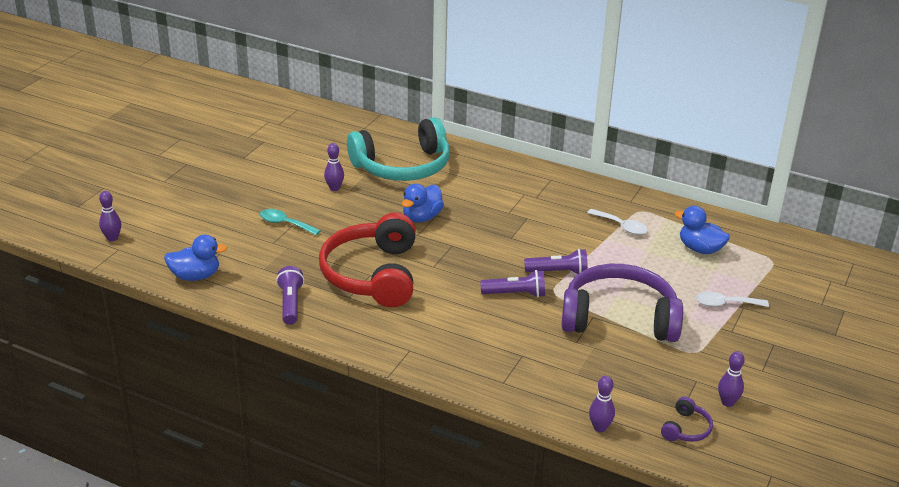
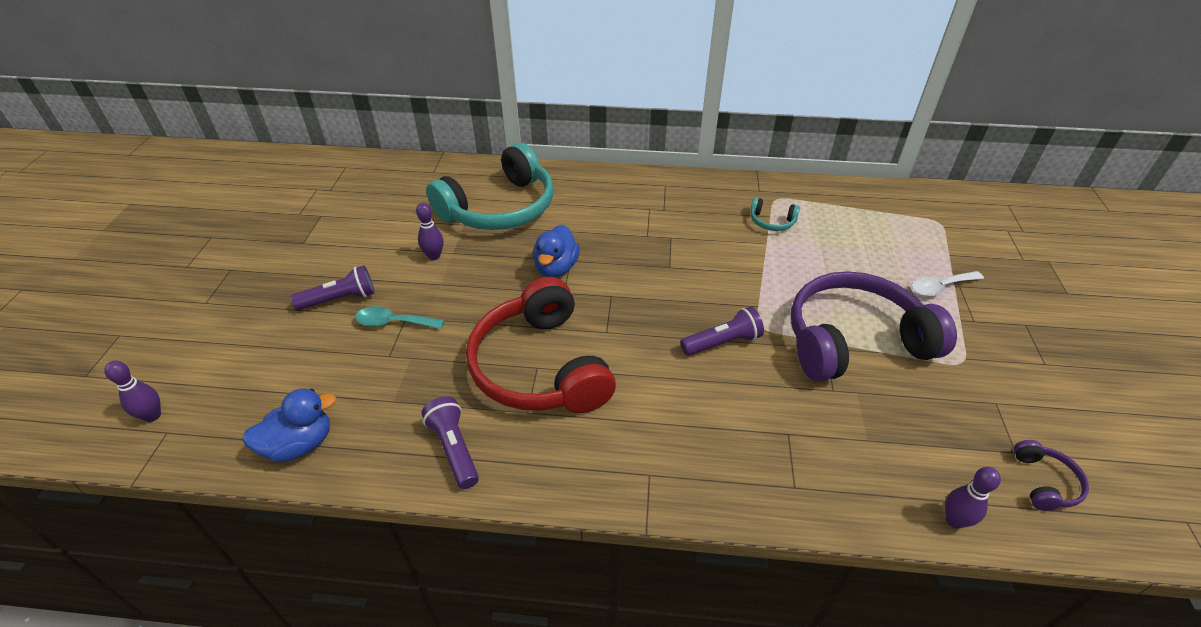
camera: 20 degrees left, 10 degrees up
purple flashlight [524,249,588,274] -> purple flashlight moved to [291,265,375,310]
white spoon [587,209,648,235] -> turquoise headphones [750,197,800,231]
blue duck [675,206,730,254] -> none
purple bowling pin [718,351,745,407] -> none

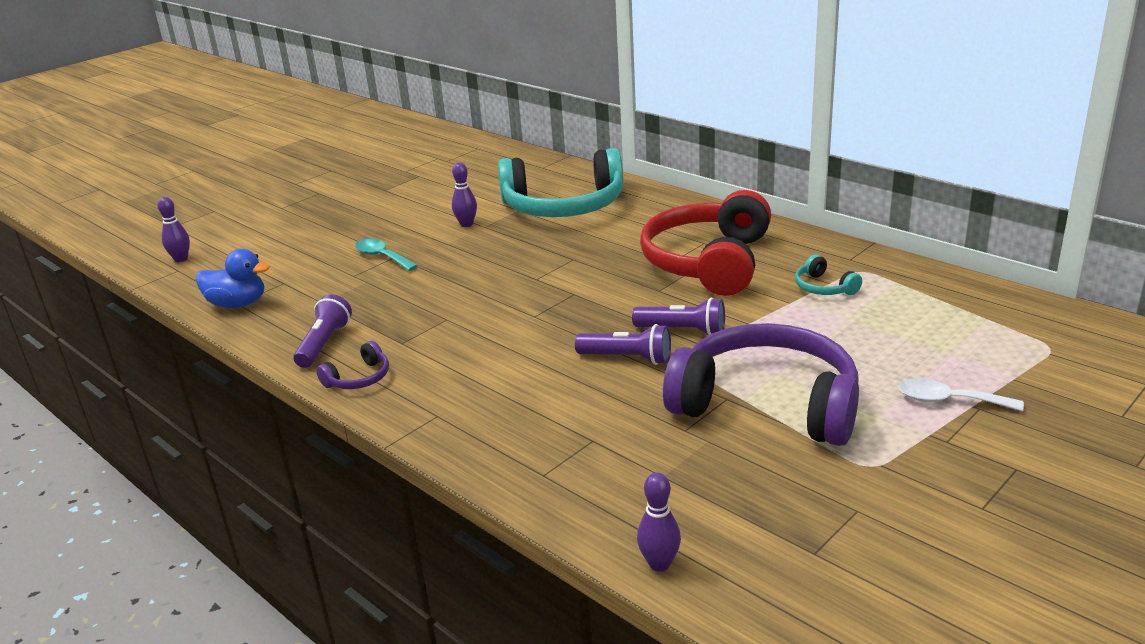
camera: 40 degrees right, 15 degrees down
purple flashlight [291,265,375,310] -> purple flashlight moved to [632,298,725,335]
red headphones [466,277,616,413] -> red headphones moved to [640,190,771,296]
blue duck [533,225,580,278] -> none
purple headphones [1014,440,1089,511] -> purple headphones moved to [316,341,389,389]

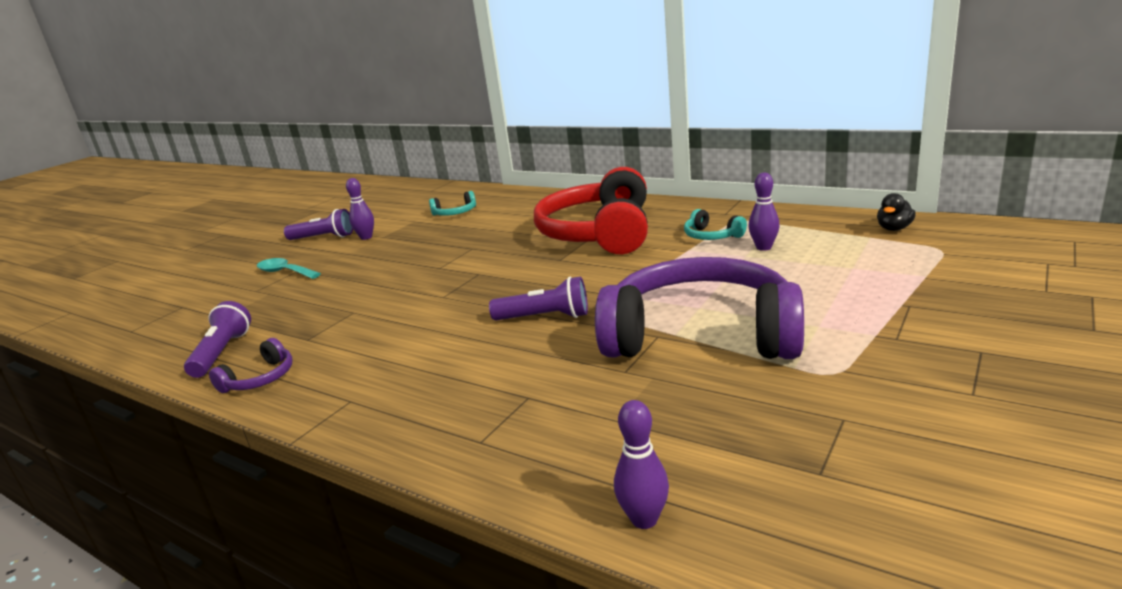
camera: 10 degrees left, 5 degrees down
purple bowling pin [157,197,190,262] -> purple bowling pin moved to [749,172,780,251]
blue duck [196,249,270,308] -> none
turquoise headphones [498,148,623,217] -> turquoise headphones [429,191,476,216], size x0.40
purple flashlight [632,298,725,335] -> purple flashlight moved to [284,209,353,240]
white spoon [899,379,1024,411] -> none
none -> black duck [877,193,916,231]

